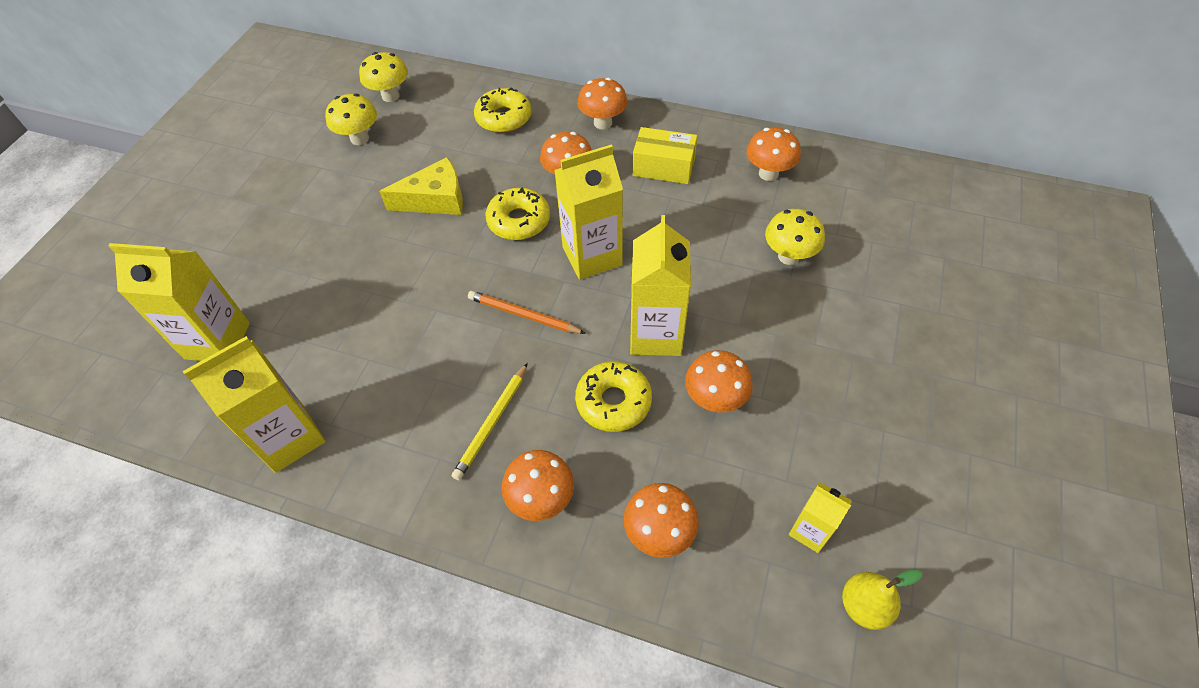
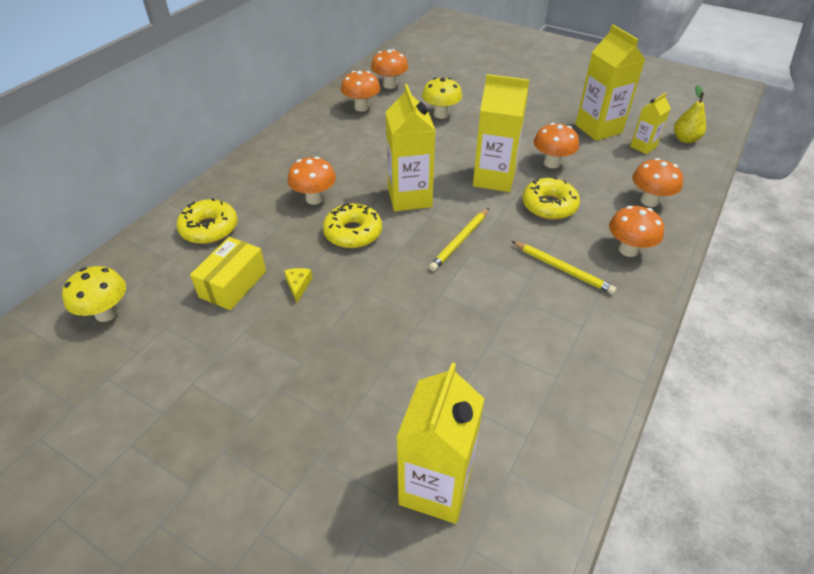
camera: 80 degrees left, 10 degrees down
yellow carton [183,336,326,473] -> yellow carton moved to [575,25,645,141]
yellow mushroom [325,94,377,145] -> none
yellow cheese [379,157,463,215] -> yellow cheese [284,268,312,303], size x0.46
orange pencil [468,291,586,334] -> yellow pencil [429,208,489,271]
orange mushroom [577,78,628,130] -> orange mushroom moved to [371,49,409,89]
yellow box [633,127,697,184] -> yellow box moved to [190,237,266,310]

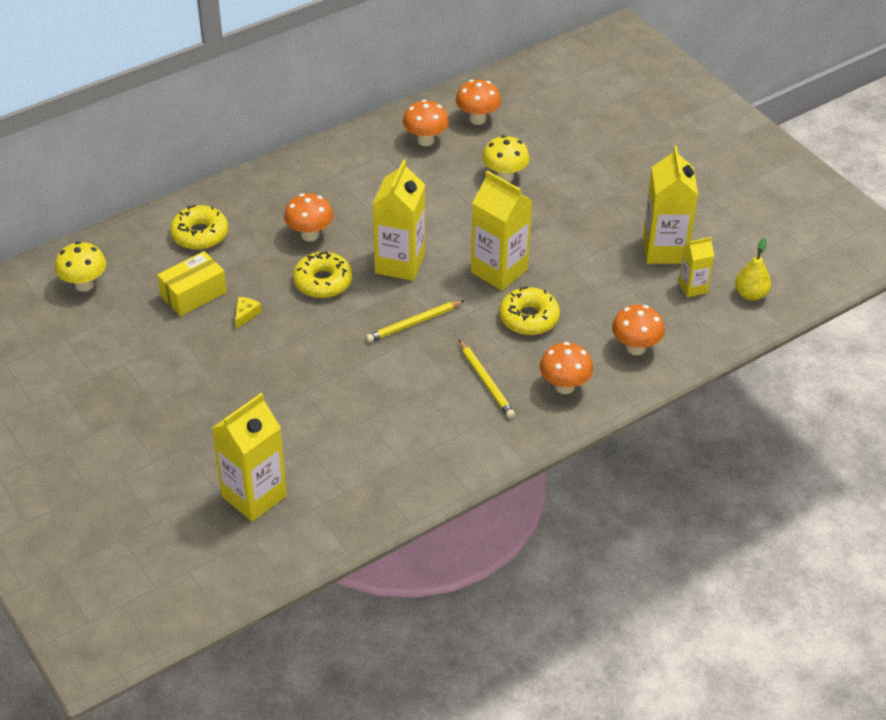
camera: 25 degrees right, 0 degrees up
orange mushroom [534,123,579,168] -> none

